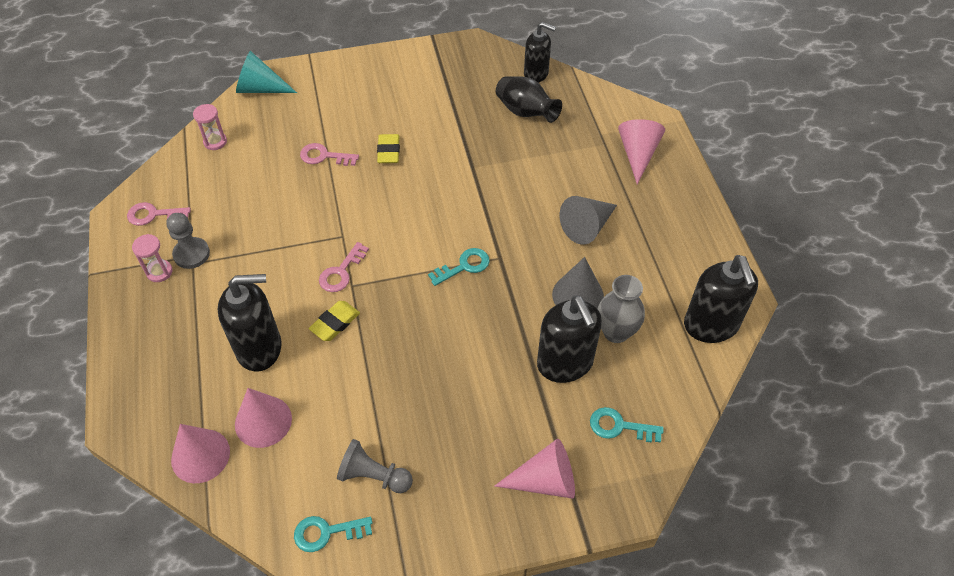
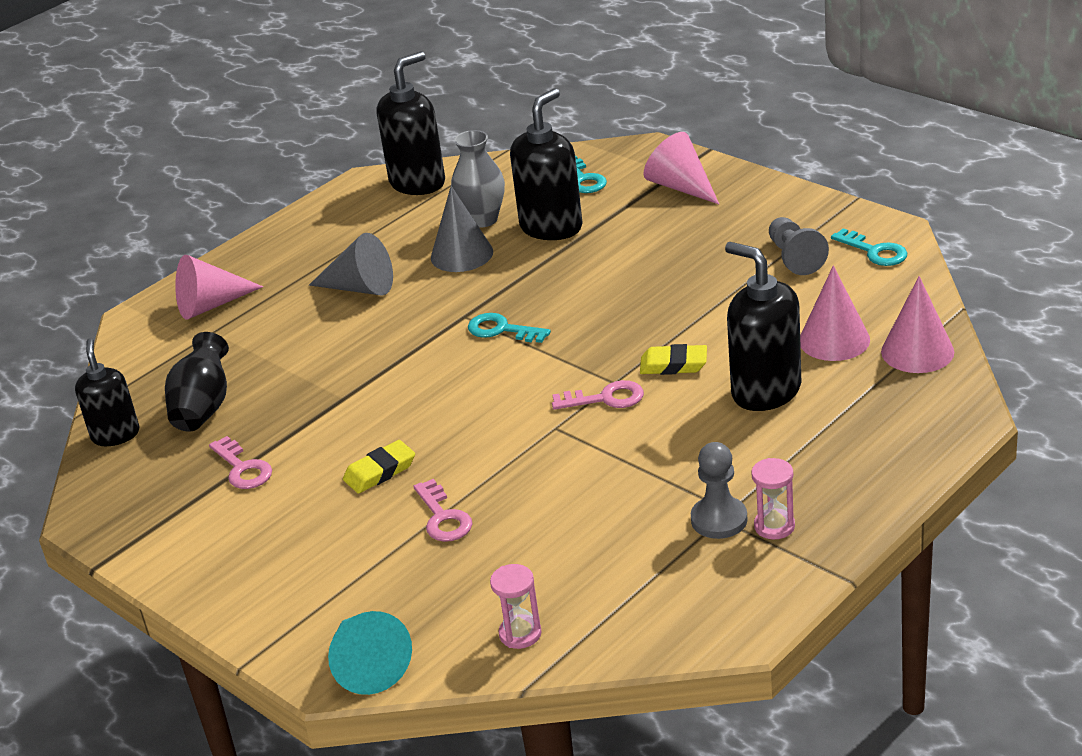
camera: 120 degrees left, 20 degrees down
pink key [127,202,191,226] -> pink key moved to [209,436,272,489]

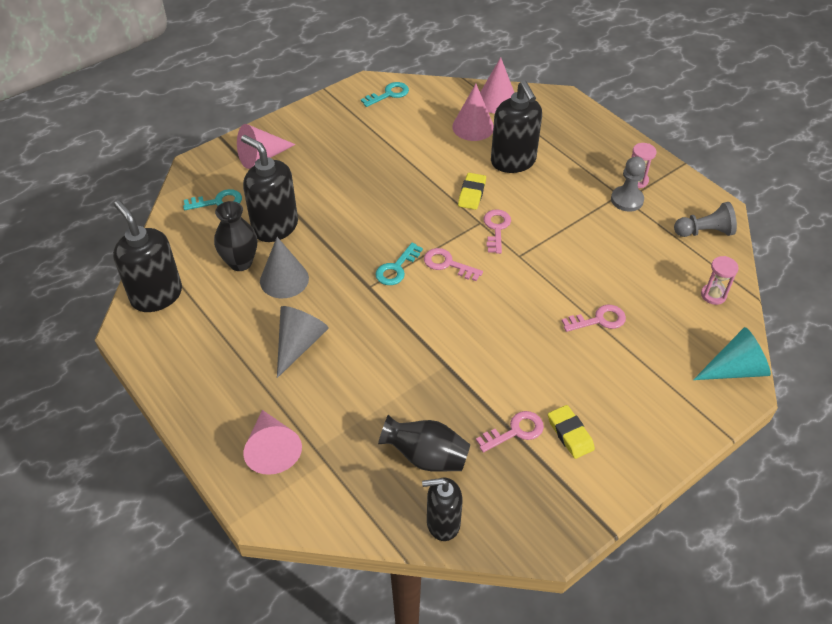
camera: 85 degrees left, 15 degrees up
yellow eraser [343,440,415,494] -> yellow eraser moved to [548,405,595,459]
grey vase [451,130,505,228] -> black vase [214,201,257,271]
black soap dispenser [725,242,801,411] -> black soap dispenser turned 75 degrees counterclockwise [491,81,542,173]
grey pawn [769,217,829,275] -> grey pawn moved to [674,202,737,237]
none -> pink key [424,248,483,281]

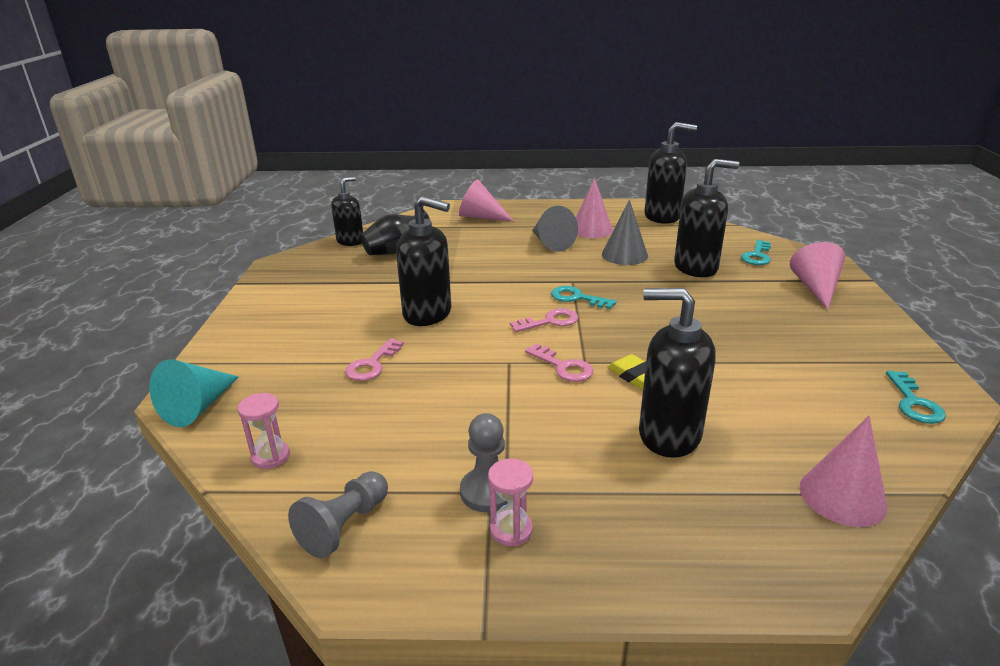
camera: 130 degrees right, 20 degrees down
black vase [214,201,257,271] -> none
turquoise key [375,243,423,285] -> turquoise key turned 45 degrees counterclockwise [551,286,617,309]
pink cone [452,84,494,141] -> pink cone moved to [576,178,613,238]
pink key [476,411,544,453] -> none
yellow eraser [548,405,595,459] -> none
none -> black soap dispenser [396,196,451,326]

